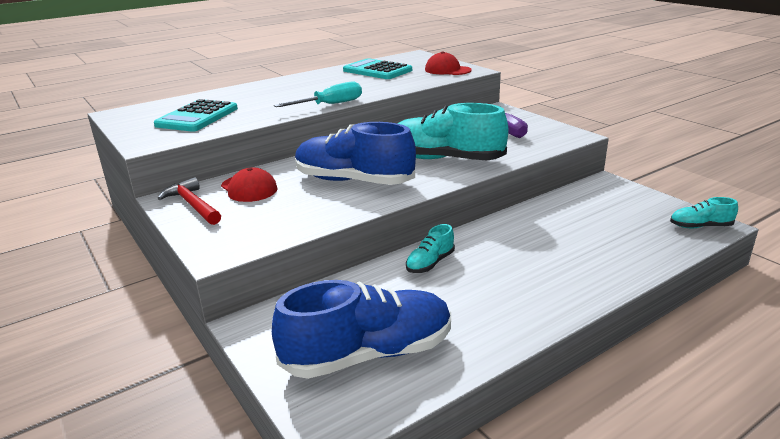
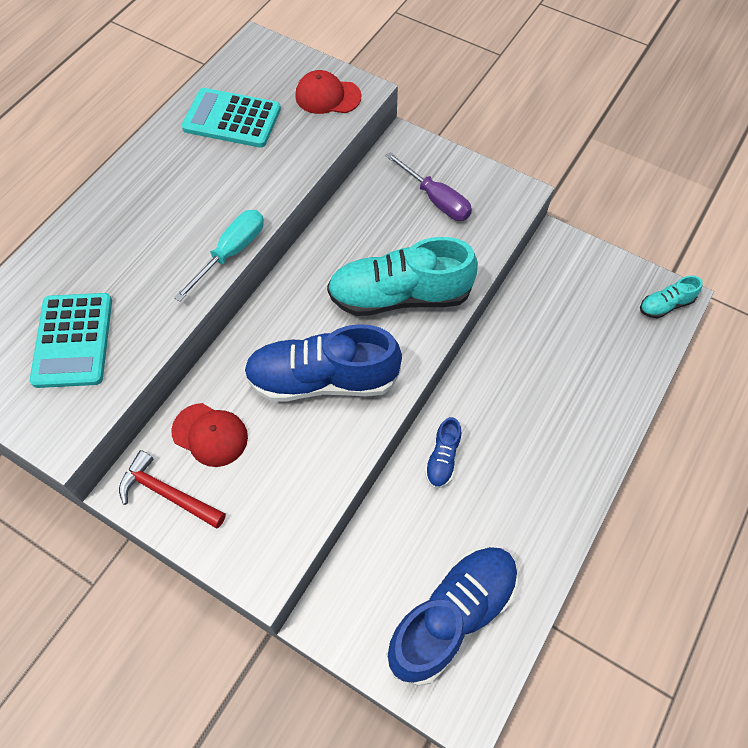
camera: 25 degrees left, 35 degrees up
turquoise shoe [406,224,455,273] -> blue shoe [425,417,461,488]

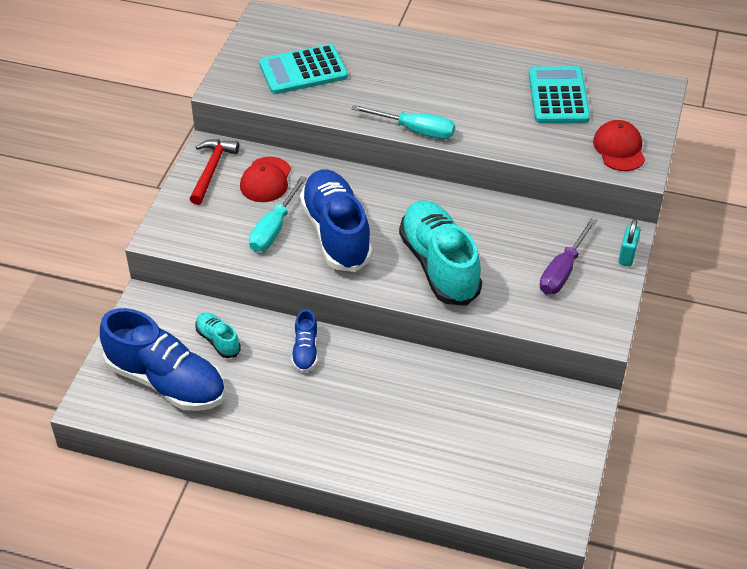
camera: 75 degrees right, 15 degrees down
blue shoe [425,417,461,488] -> blue shoe turned 90 degrees counterclockwise [291,309,318,373]
turquoise shoe [640,276,703,318] -> turquoise shoe moved to [195,312,241,358]
none -> turquoise screwdriver [249,176,307,252]
none -> turquoise padlock [618,219,641,266]

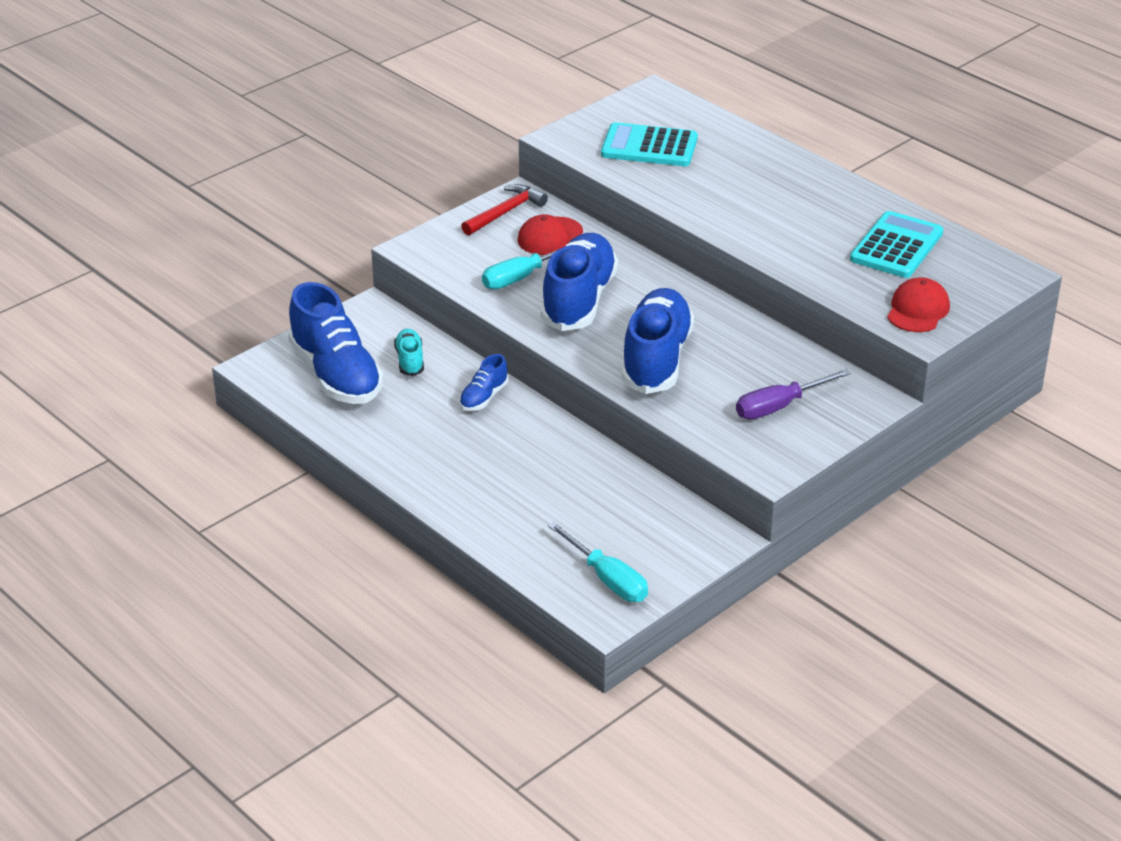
camera: 30 degrees right, 10 degrees down
turquoise screwdriver [352,105,455,139] -> turquoise screwdriver moved to [548,522,648,602]
turquoise shoe [399,200,482,306] -> blue shoe [621,288,694,394]
turquoise padlock [618,219,641,266] -> none

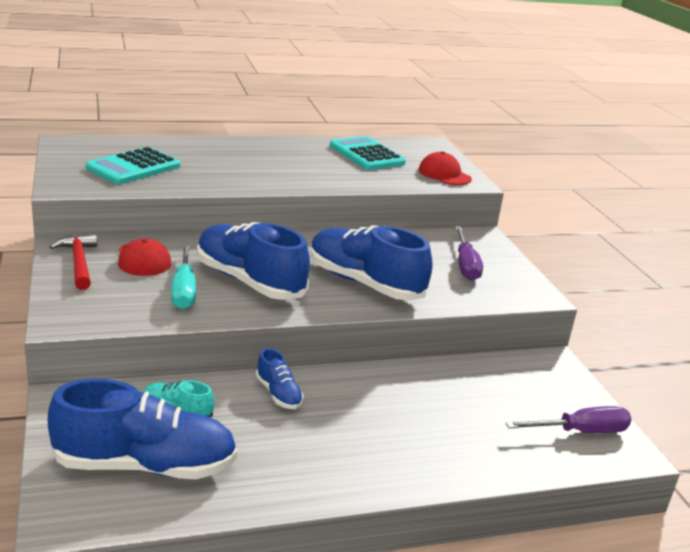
camera: 65 degrees left, 10 degrees down
turquoise screwdriver [548,522,648,602] -> purple screwdriver [506,406,632,433]

